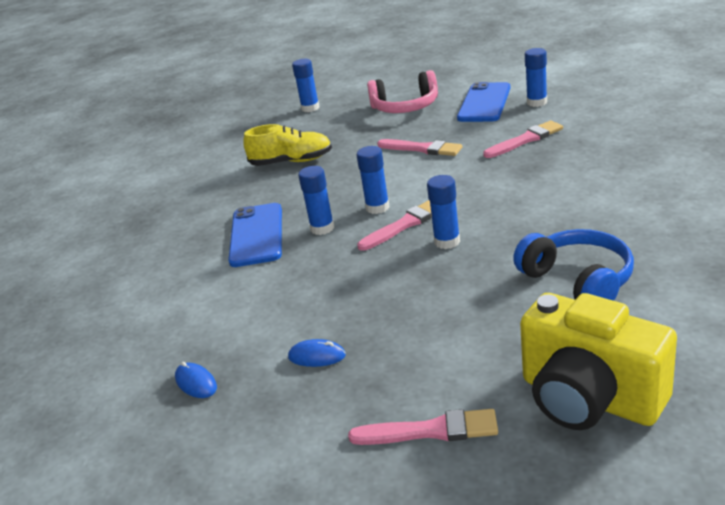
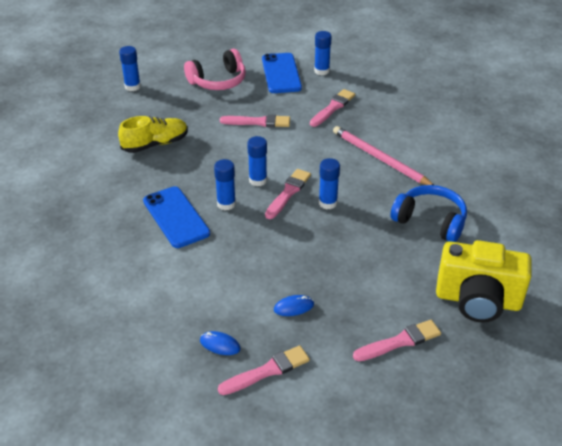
camera: 30 degrees left, 10 degrees up
none -> pink brush [218,345,310,395]
none -> pink pencil [333,126,434,185]

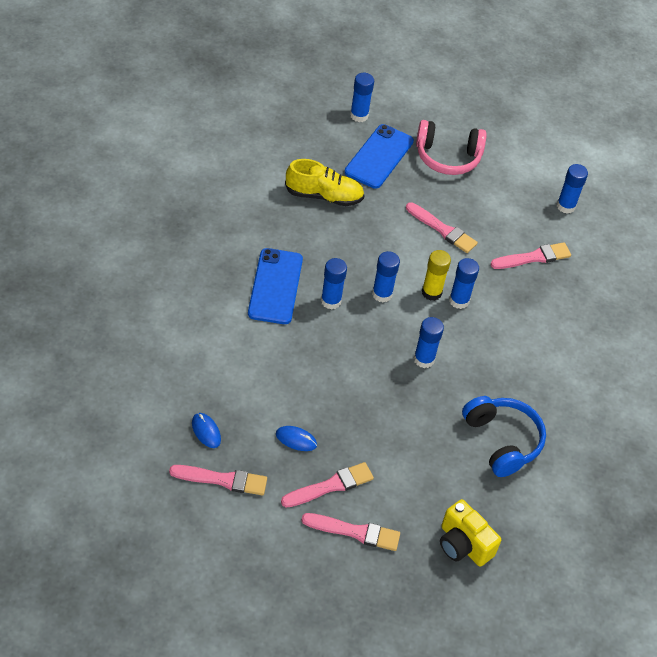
camera: 30 degrees right, 10 degrees up
blue phone [262,53,302,93] -> blue phone moved to [344,124,414,189]
pink brush [265,169,311,219] -> pink brush moved to [281,462,374,508]
pink pencil [333,126,434,185] -> none
yellow camera [436,240,532,323] -> yellow camera [440,499,501,567], size x0.63
none -> yellow glue stick [422,250,451,301]
none -> blue glue stick [449,258,479,309]

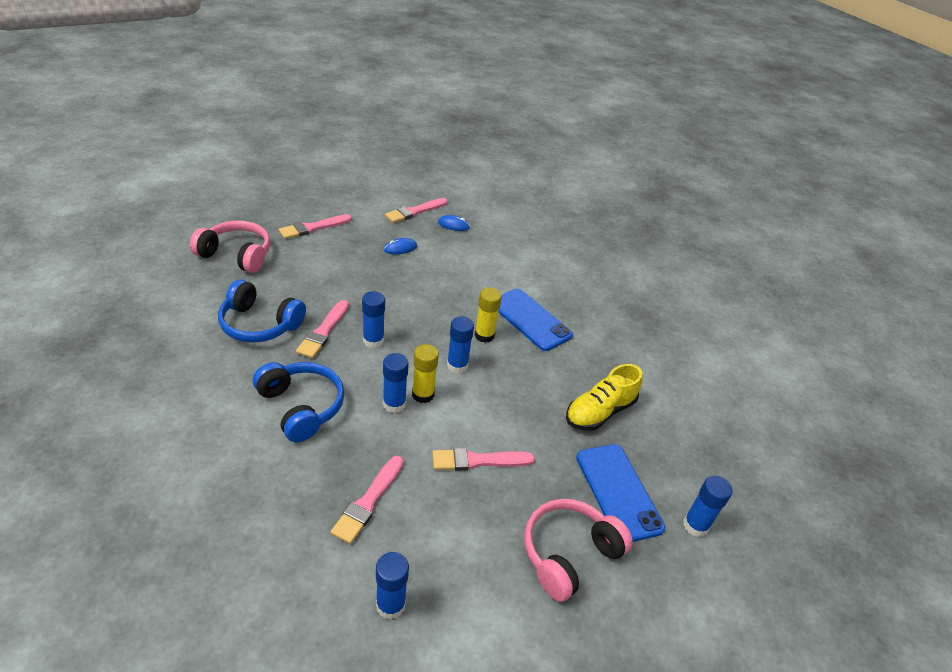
camera: 135 degrees right, 10 degrees down
pink brush [281,462,374,508] -> pink brush moved to [296,300,349,358]
blue glue stick [321,258,347,310] -> yellow glue stick [475,287,502,343]
yellow camera [440,499,501,567] -> pink headphones [190,221,270,273]
none -> blue headphones [253,362,344,442]

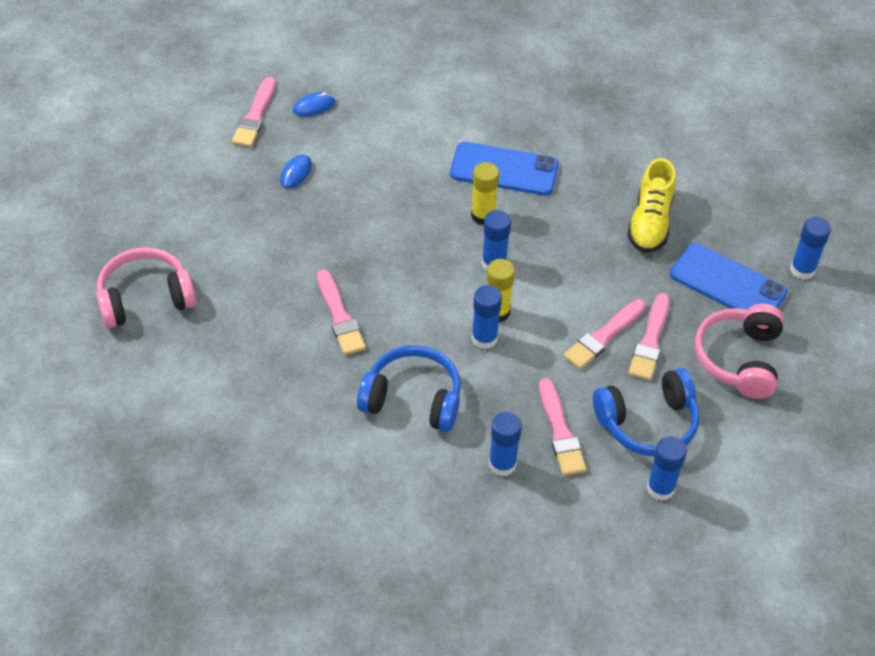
camera: 35 degrees left, 10 degrees up
blue headphones [218,280,306,343] -> blue headphones moved to [593,368,699,456]
pink brush [279,214,352,239] -> pink brush moved to [628,293,670,381]
blue glue stick [362,291,385,348] -> blue glue stick moved to [489,412,522,476]

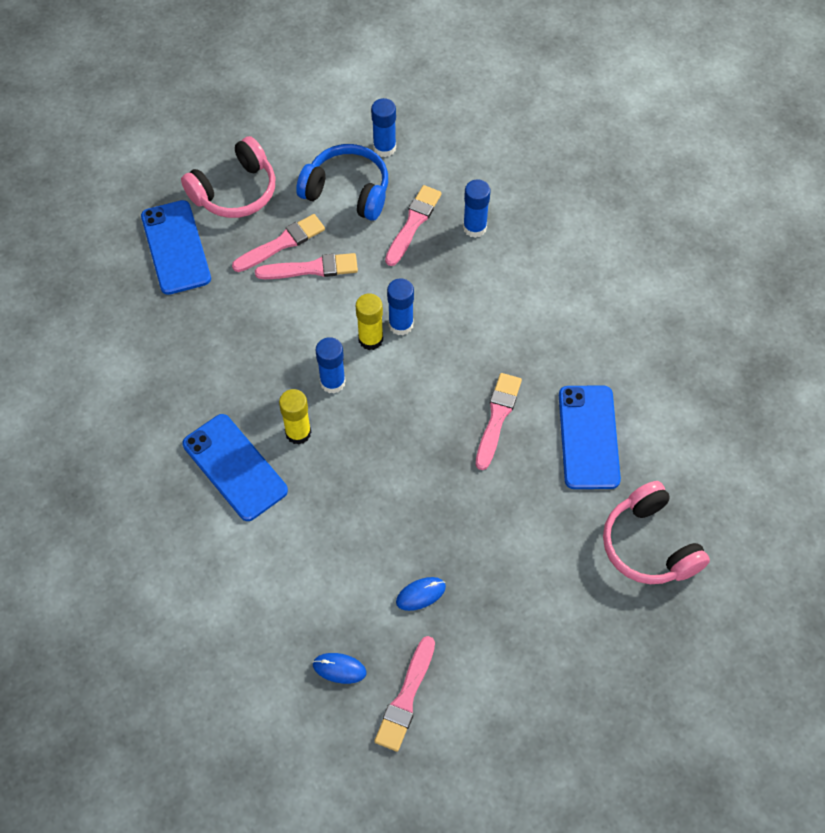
camera: 140 degrees left, 10 degrees up
pink headphones [96,247,196,328] -> pink headphones turned 45 degrees clockwise [603,481,710,584]
pink brush [232,77,276,147] -> pink brush turned 150 degrees clockwise [374,636,435,752]
blue headphones [357,345,461,432] -> none
yellow shoe [627,158,676,253] -> none
blue glue stick [790,217,831,280] -> none
none -> blue phone [559,385,621,489]

